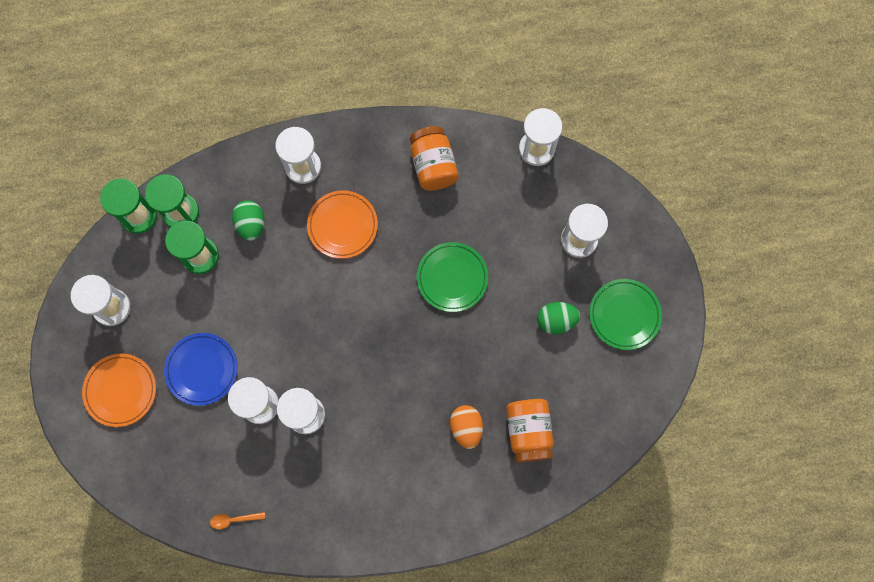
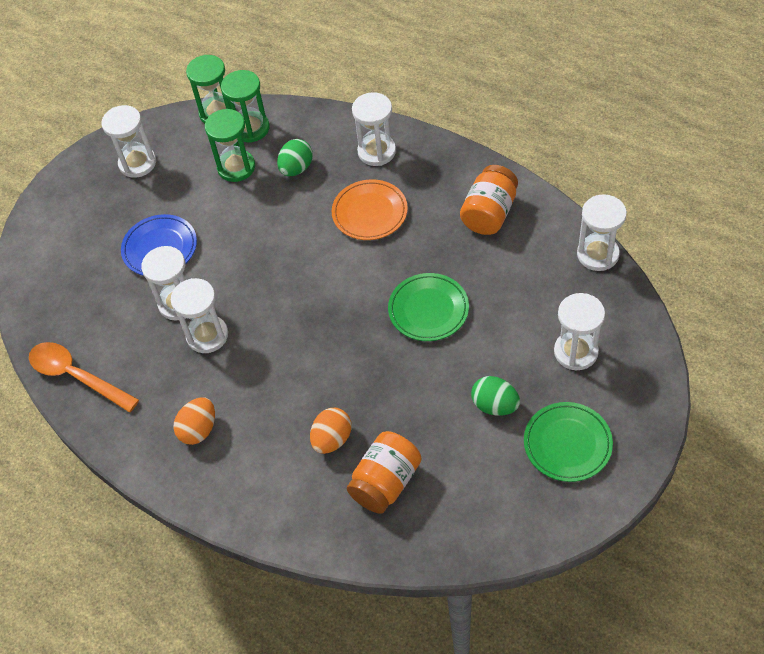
camera: 45 degrees right, 20 degrees down
orange plate [82,354,156,427] -> none
orange spoon [210,512,265,529] -> orange spoon [29,342,139,413], size x2.19
none -> orange egg [174,397,215,445]

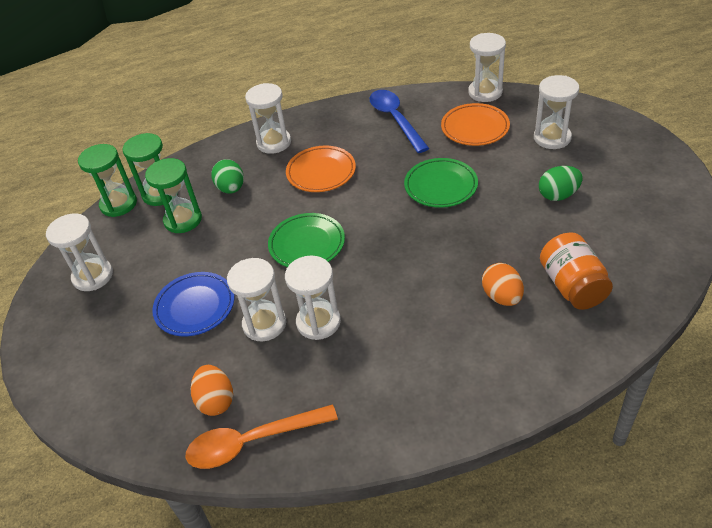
camera: 50 degrees left, 10 degrees down
orange egg [174,397,215,445] -> orange egg moved to [191,365,233,416]
orange jar [460,165,518,235] -> blue spoon [369,90,429,153]
green plate [524,402,613,482] -> green plate moved to [268,213,345,267]
none -> orange plate [441,103,510,146]

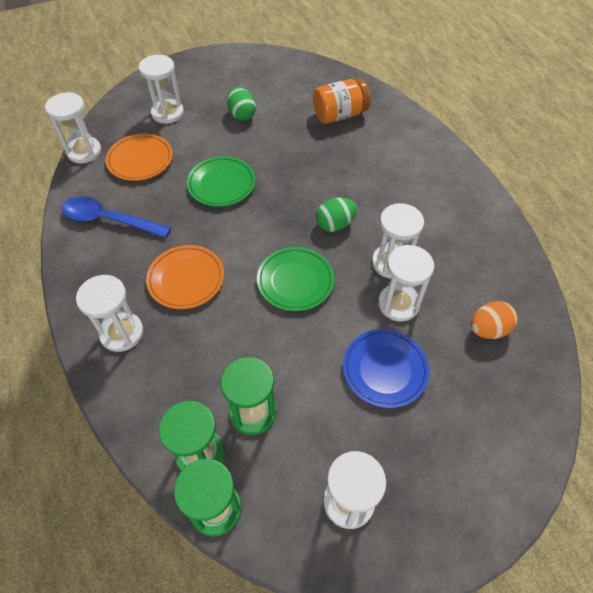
camera: 100 degrees left, 10 degrees up
orange spoon [185,404,338,469] -> none
green egg [211,159,244,194] -> green egg moved to [316,197,357,232]
blue spoon [369,90,429,153] -> blue spoon turned 45 degrees clockwise [61,196,171,238]
orange egg [482,263,524,306] -> none

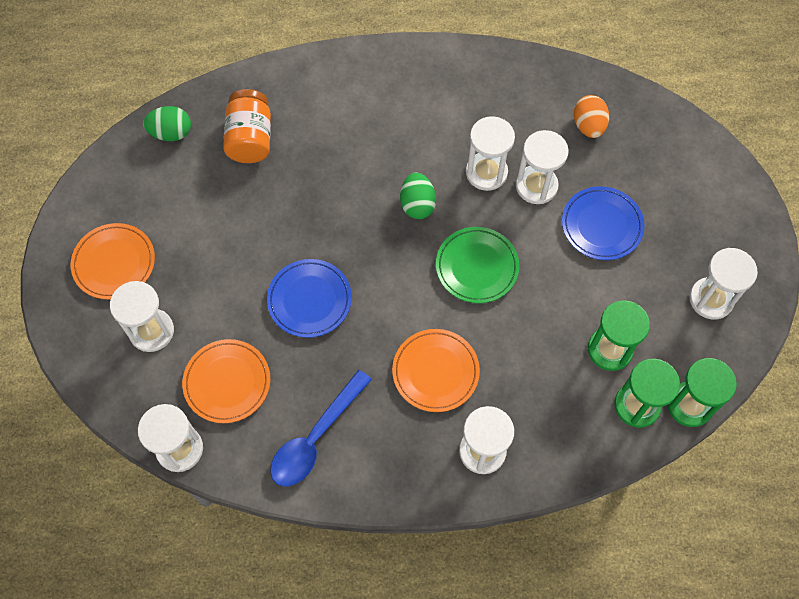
camera: 70 degrees left, 10 degrees up
green plate [187,156,256,207] -> blue plate [267,259,352,338]
green egg [227,87,256,121] -> green egg moved to [143,106,191,141]
none -> orange plate [71,223,155,300]

